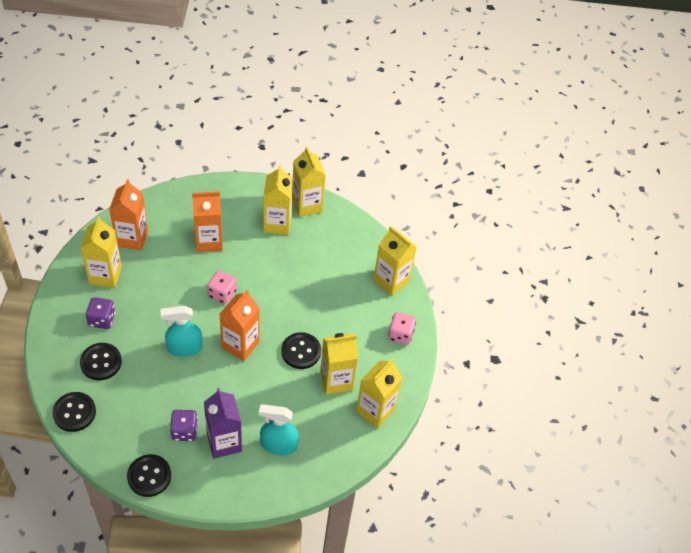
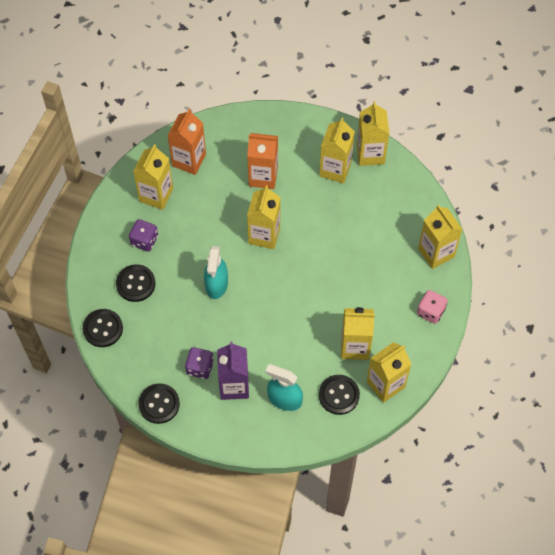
camera: 20 degrees right, 10 degrees up
turquoise spray bottle [161,305,203,357] -> turquoise spray bottle turned 90 degrees counterclockwise [204,246,228,299]
pink dice [207,271,237,304] -> yellow carton [247,185,281,249]
orange carton [220,290,260,361] -> none
black button [281,332,321,369] -> black button moved to [319,375,360,415]

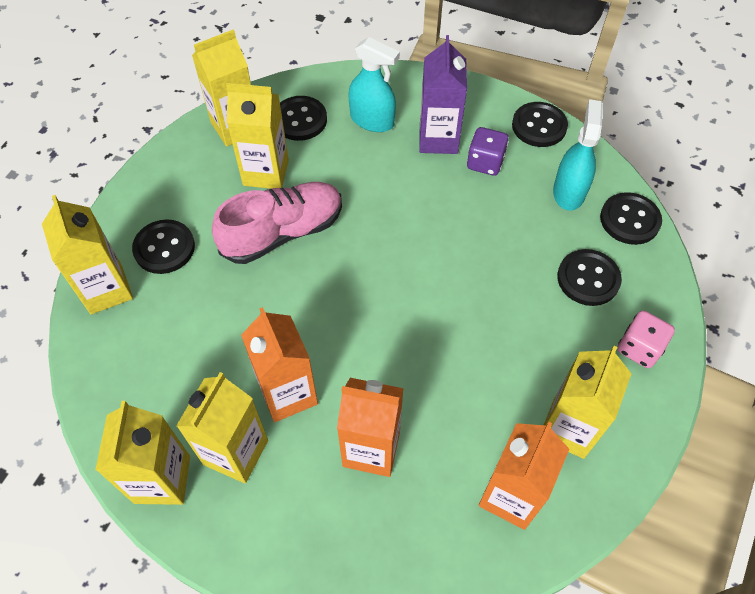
camera: 175 degrees left, 5 degrees down
purple dice [129,219,158,252] -> none
turquoise spray bottle [204,246,228,299] -> turquoise spray bottle moved to [553,99,603,211]
yellow carton [247,185,281,249] -> none
pink dice [417,290,448,324] -> pink dice moved to [617,310,675,368]
none -> black button [132,219,195,274]
none -> pink shoe [212,182,342,264]
none -> orange carton [241,307,318,422]

